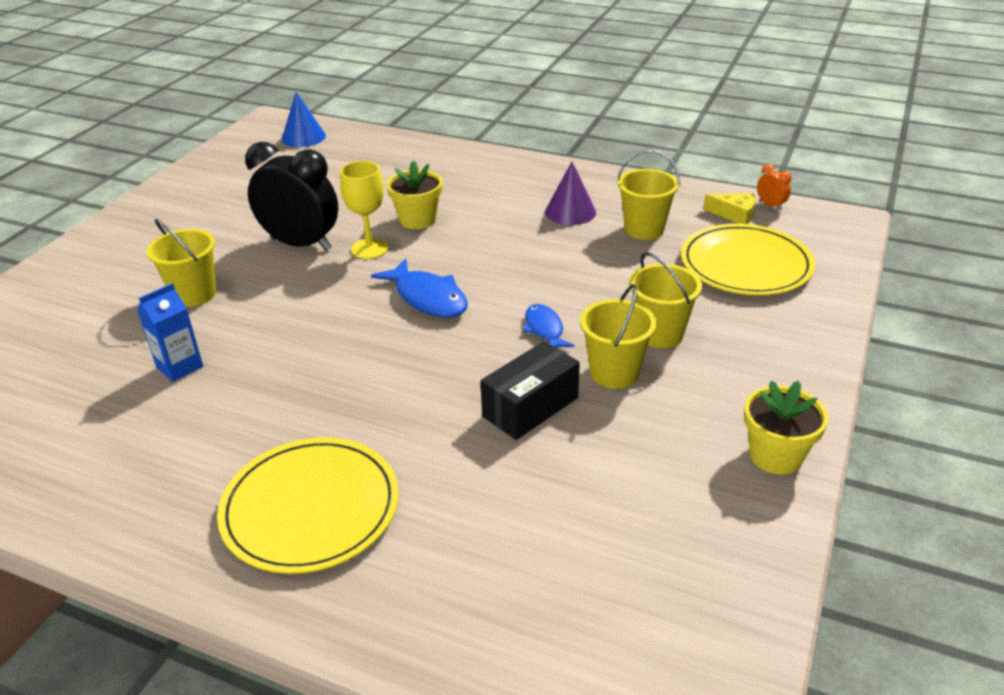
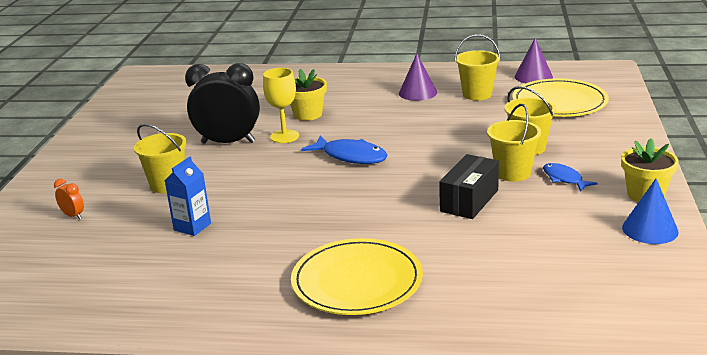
camera: 15 degrees left, 10 degrees down
blue cone [282,92,326,147] -> blue cone moved to [622,179,679,244]
blue fish [523,304,574,348] -> blue fish moved to [543,163,598,192]
yellow cheese [703,193,755,224] -> purple cone [515,38,553,83]
orange clock [757,164,791,211] -> orange clock moved to [54,179,84,219]

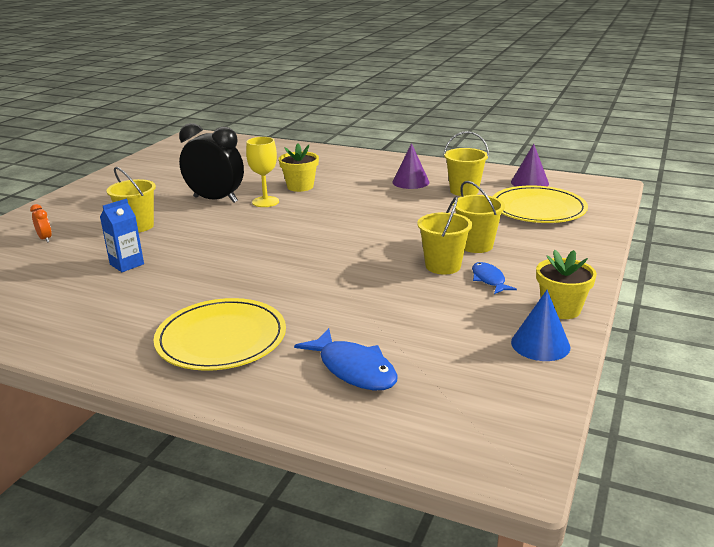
camera: 15 degrees right, 0 degrees up
blue fish [301,135,388,164] -> blue fish moved to [294,328,398,390]
black box [439,154,499,219] -> none

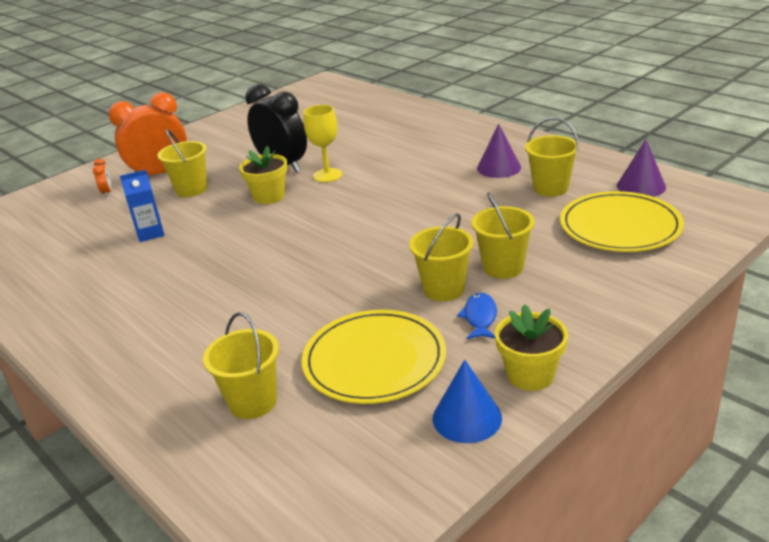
camera: 25 degrees right, 5 degrees up
yellow plate [154,298,286,371] -> yellow plate moved to [302,310,446,404]
yellow flower pot [279,144,319,192] -> yellow flower pot moved to [239,146,288,204]
blue fish [294,328,398,390] -> yellow bucket [203,312,279,419]
none -> orange clock [109,92,187,174]

